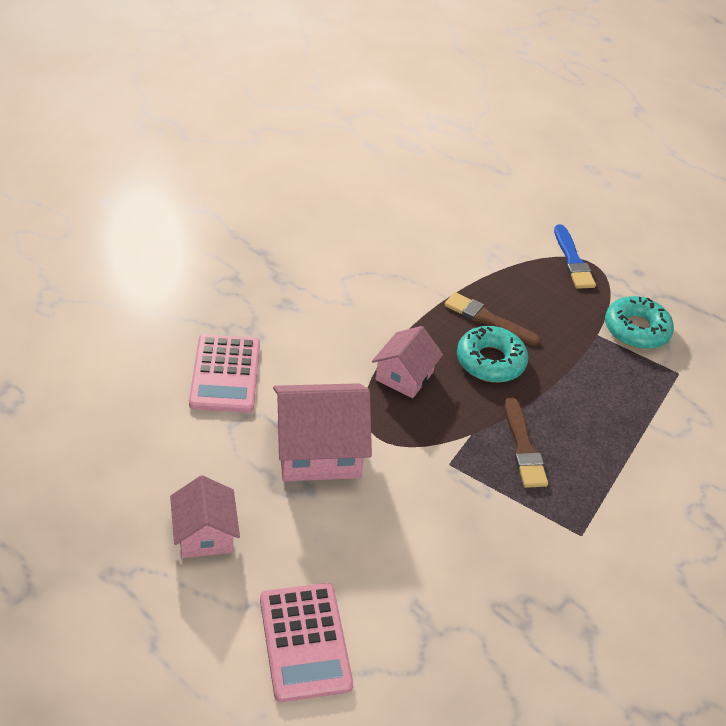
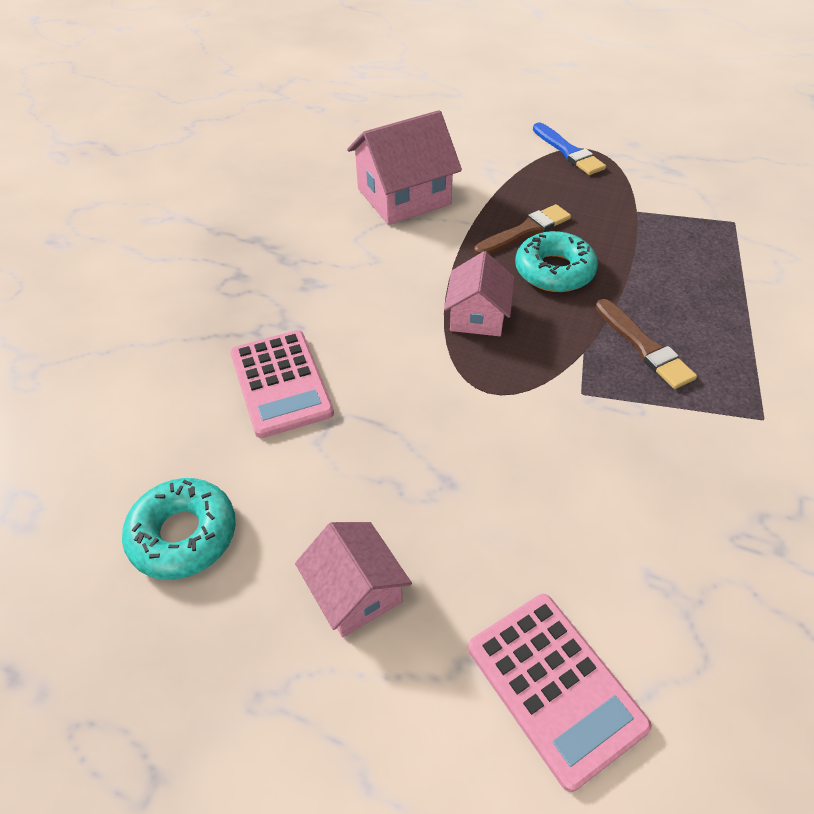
camera: 15 degrees left, 5 degrees up
pink house [273,383,372,481] -> pink house moved to [347,110,462,225]
brown brush [444,292,540,346] -> brown brush turned 135 degrees clockwise [474,204,571,255]
turquoise donut [605,296,674,349] -> turquoise donut moved to [122,478,236,580]

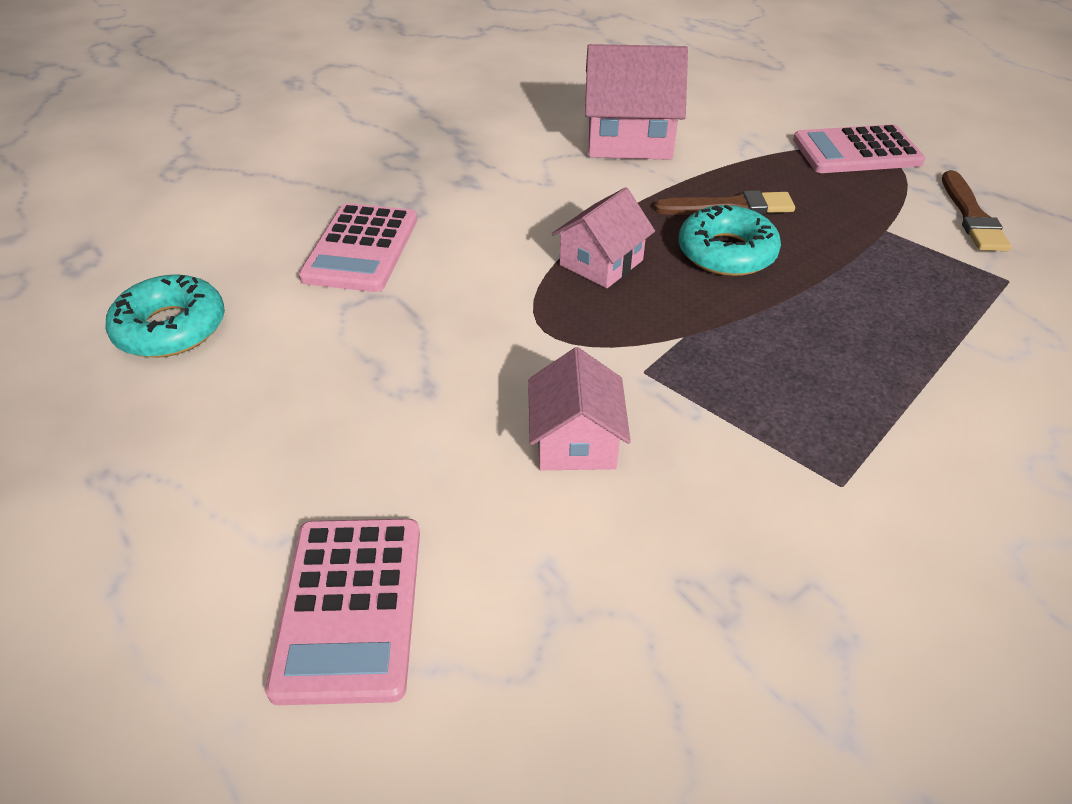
camera: 30 degrees right, 5 degrees down
pink house [295,522,412,637] -> pink house moved to [528,347,631,470]
blue brush [533,122,606,175] -> pink calculator [793,124,925,173]
brown brush [595,299,697,389] -> brown brush moved to [942,170,1011,251]

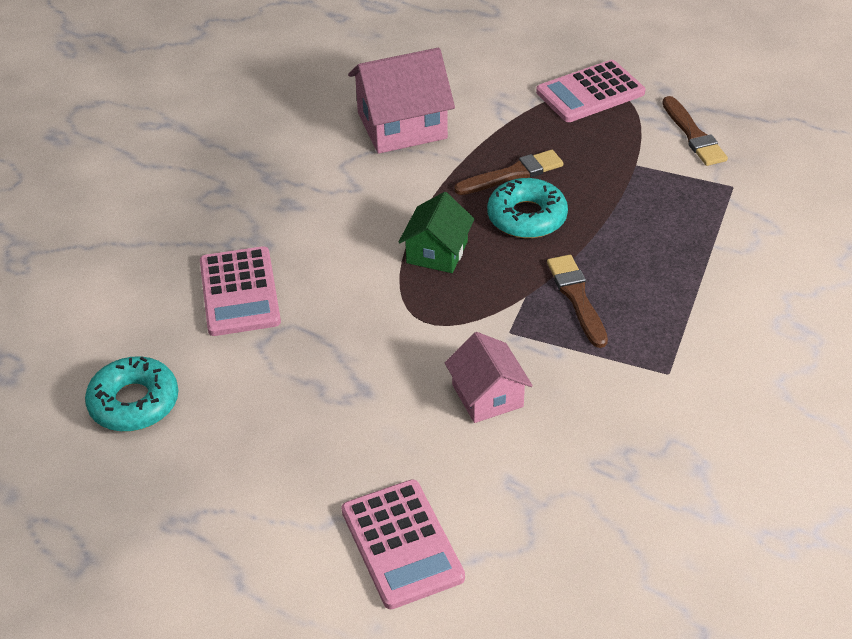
camera: 20 degrees left, 0 degrees up
pink house [552,187,655,288] -> green house [399,192,475,273]
none -> brown brush [547,255,608,348]

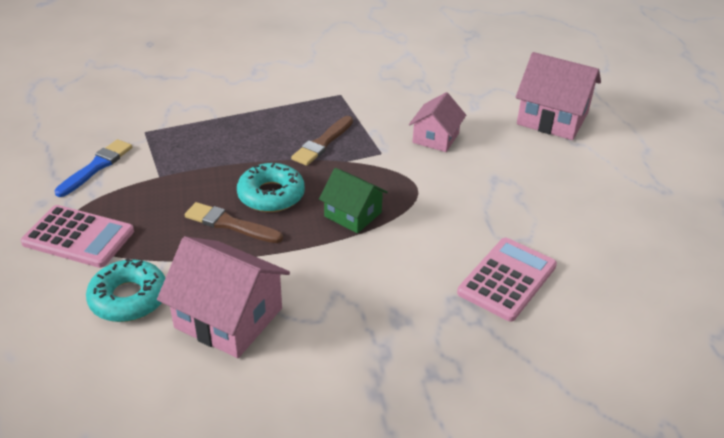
camera: 135 degrees left, 5 degrees down
turquoise donut [85,356,178,432] -> turquoise donut moved to [86,258,166,322]
pink calculator [341,479,465,609] -> pink house [516,52,601,140]
green house [399,192,475,273] -> green house turned 60 degrees clockwise [319,168,388,233]
brown brush [663,96,728,166] -> blue brush [54,139,132,197]

